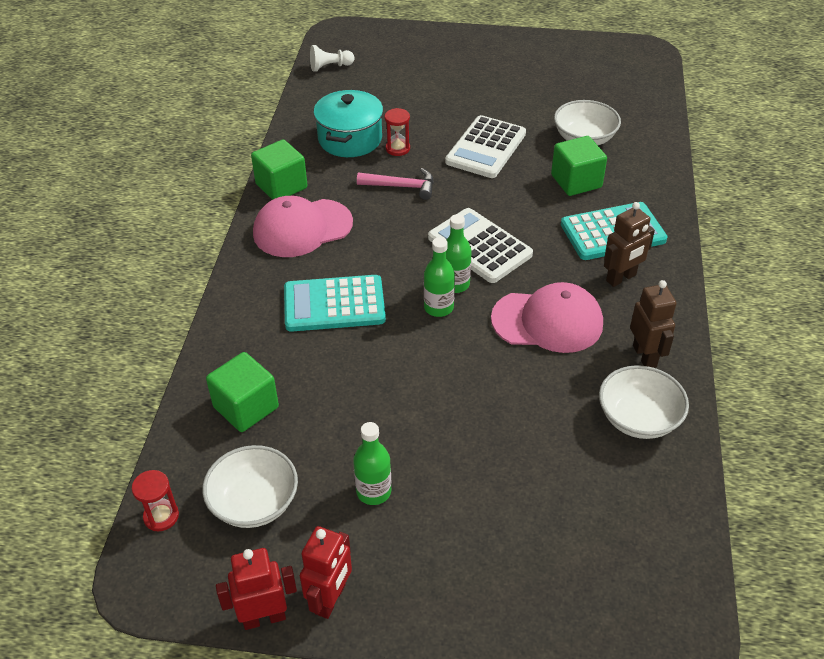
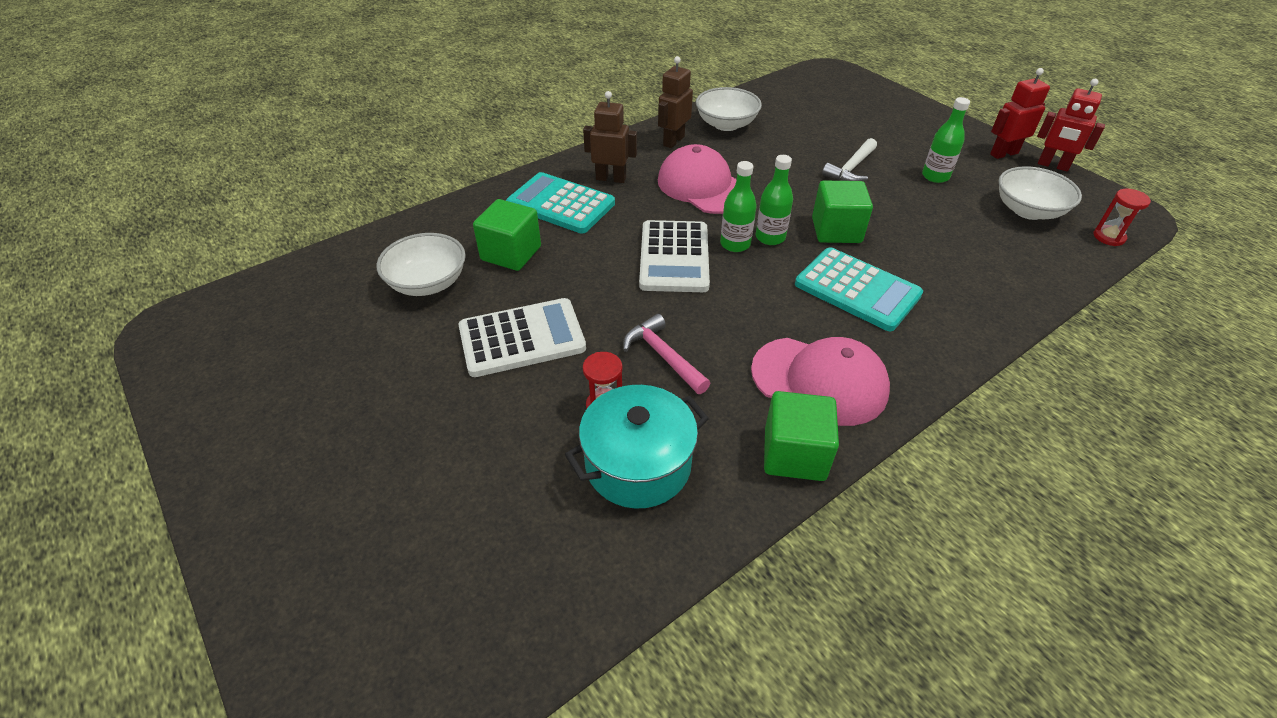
camera: 135 degrees left, 0 degrees up
green cube [206,352,279,432] -> green cube moved to [812,181,873,243]
white pawn [310,45,354,71] -> none
none -> white hammer [822,138,877,181]

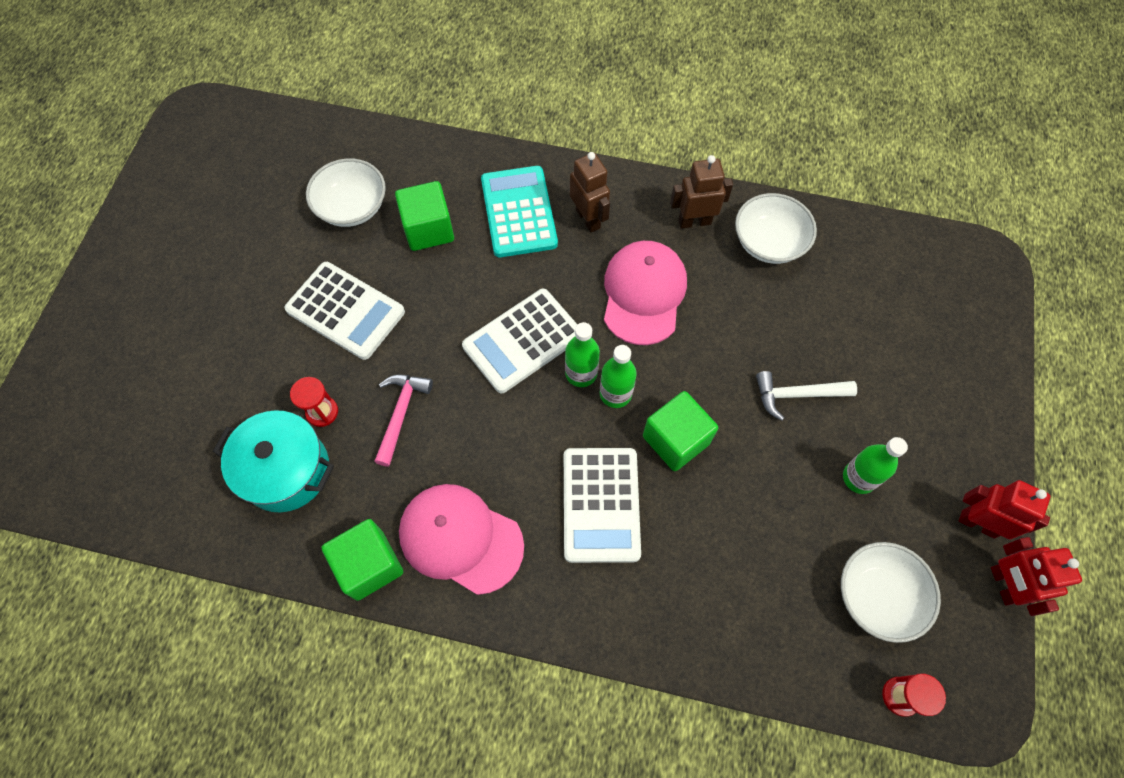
camera: 50 degrees right, 20 degrees up
pink cap [751,337,890,426] -> pink cap turned 135 degrees clockwise [399,484,524,595]
turquoise calculator [795,247,923,331] -> white calculator [564,448,641,563]

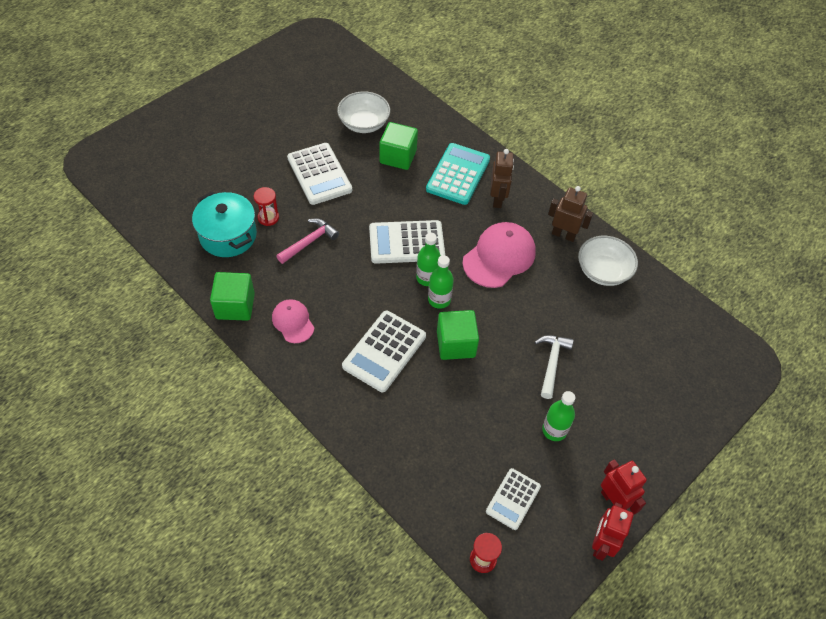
camera: 30 degrees right, 10 degrees down
pink cap [399,484,524,595] -> pink cap [272,299,314,343], size x0.58
white hammer [756,371,857,421] -> white hammer turned 75 degrees clockwise [535,335,574,399]
white bowl [841,542,941,643] -> white calculator [486,468,541,530]

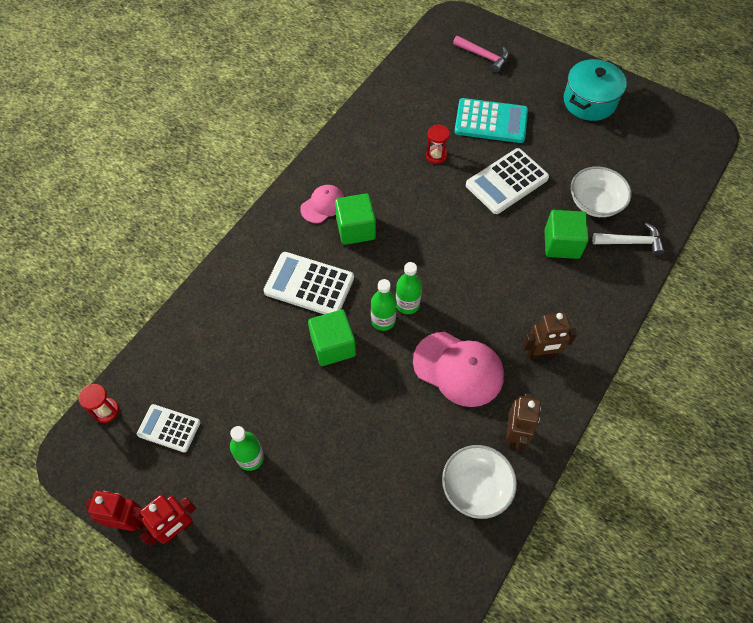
camera: 80 degrees right, 5 degrees up
turquoise pot [192,191,257,257] -> turquoise pot moved to [564,59,627,121]
green cube [210,272,255,321] -> green cube moved to [335,193,376,245]
pink hammer [276,218,339,264] -> pink hammer moved to [453,36,509,73]
white calculator [369,220,445,264] -> none
turquoise calculator [426,143,490,205] -> turquoise calculator moved to [454,98,528,143]
white hammer [535,335,574,399] -> white hammer moved to [592,222,665,256]

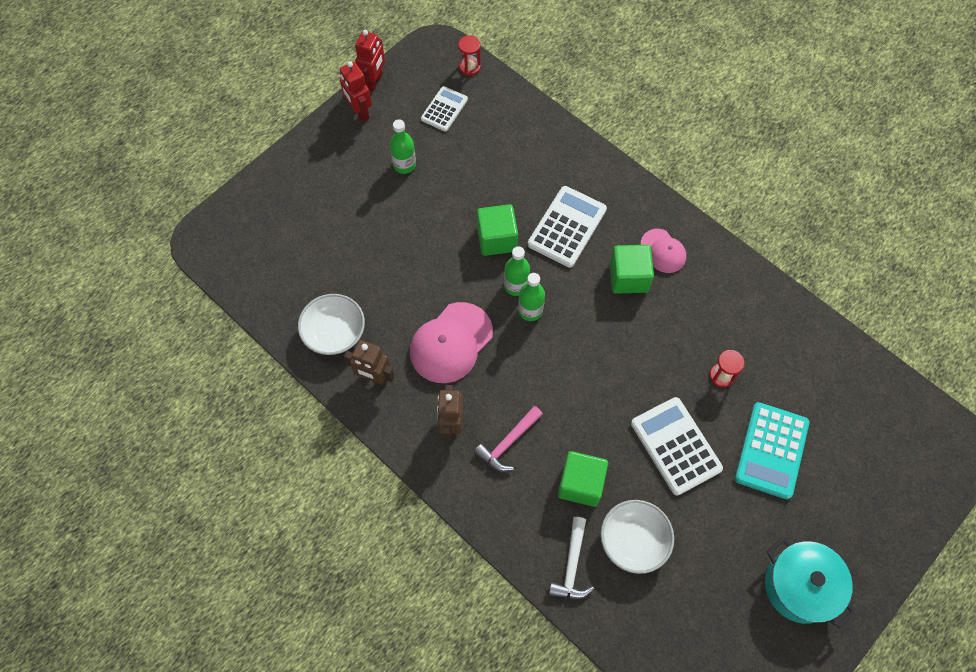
camera: 100 degrees right, 5 degrees up
pink hammer [453,36,509,73] -> pink hammer moved to [474,406,543,472]

